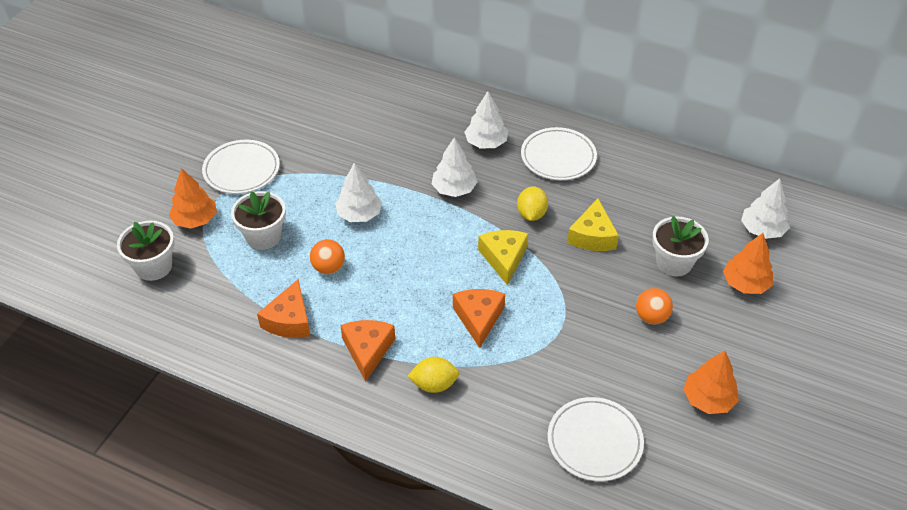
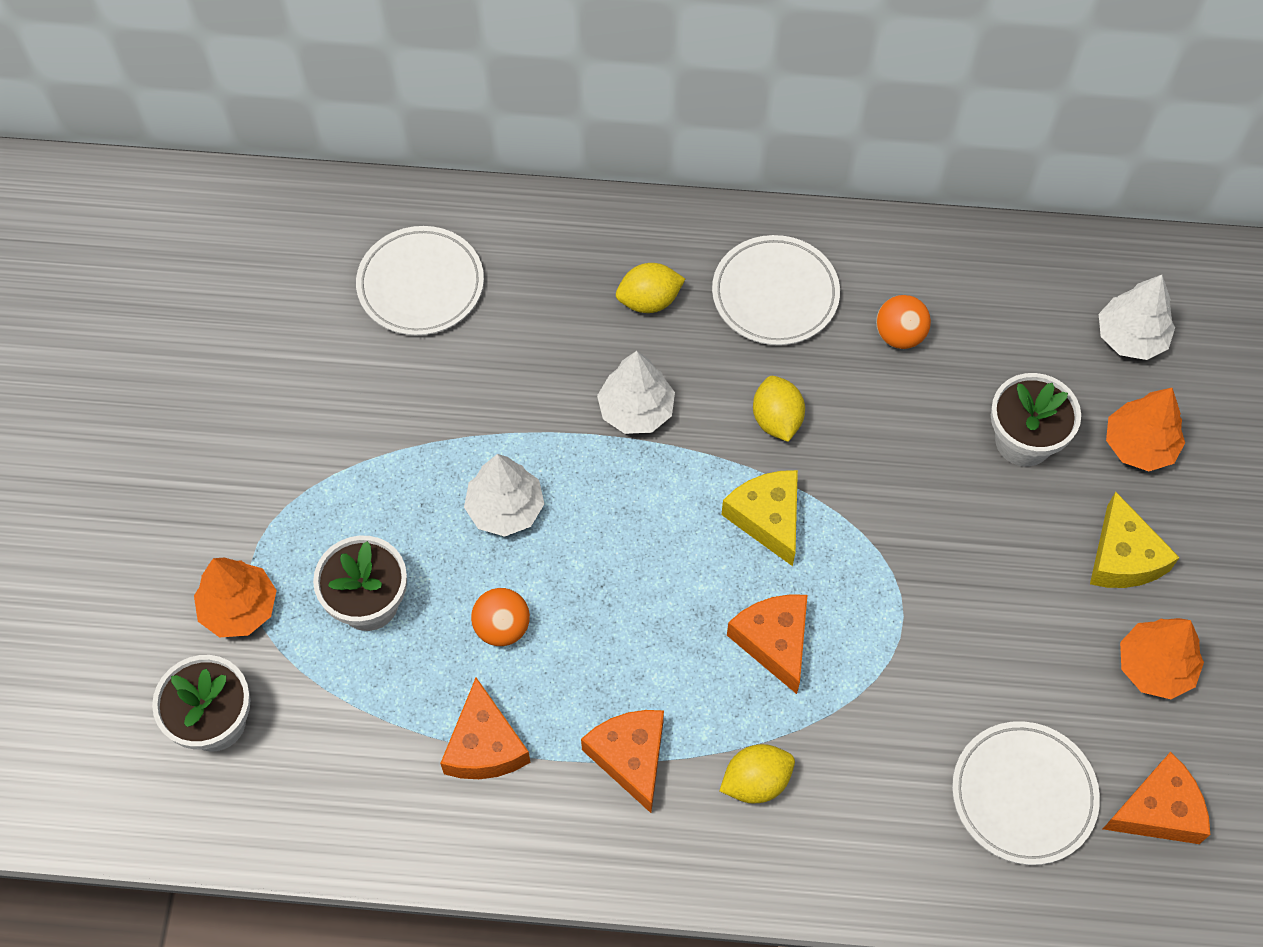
camera: 20 degrees left, 15 degrees up
white plate [202,140,280,194] -> white plate moved to [356,226,484,336]
white tree [464,91,508,149] -> yellow lemon [616,263,685,313]
yellow cheese [567,198,619,251] -> yellow cheese moved to [1090,492,1180,588]
orange ball [636,288,673,324] -> orange ball moved to [876,295,931,349]
none -> orange cheese [1103,752,1210,844]

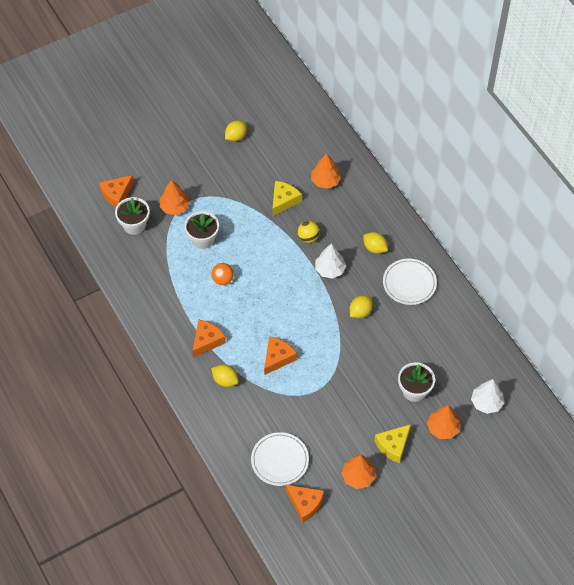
camera: 55 degrees right, 5 degrees down
white plate [356,226,484,336] -> orange tree [311,153,341,189]
orange cheese [440,678,531,779] -> orange cheese moved to [99,175,134,207]
white tree [464,454,544,537] -> none
yellow cheese [721,470,798,566] -> yellow cheese moved to [272,181,302,216]
orange ball [876,295,931,349] -> none
none -> yellow lemon [225,121,247,141]
none -> yellow ball [298,221,320,243]

